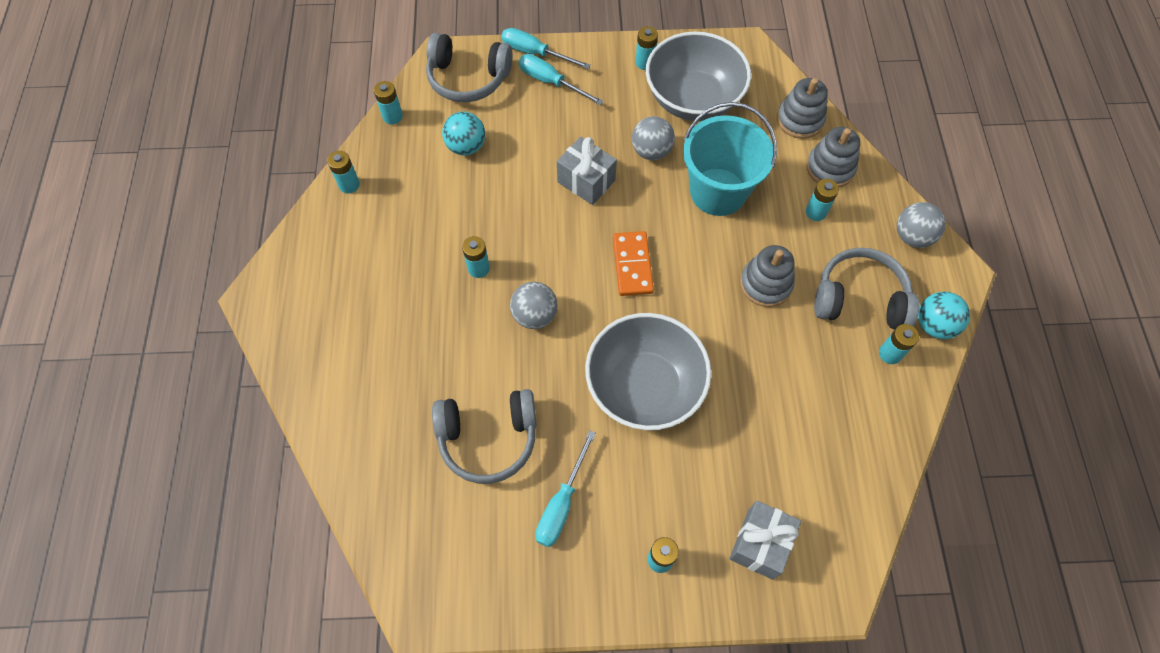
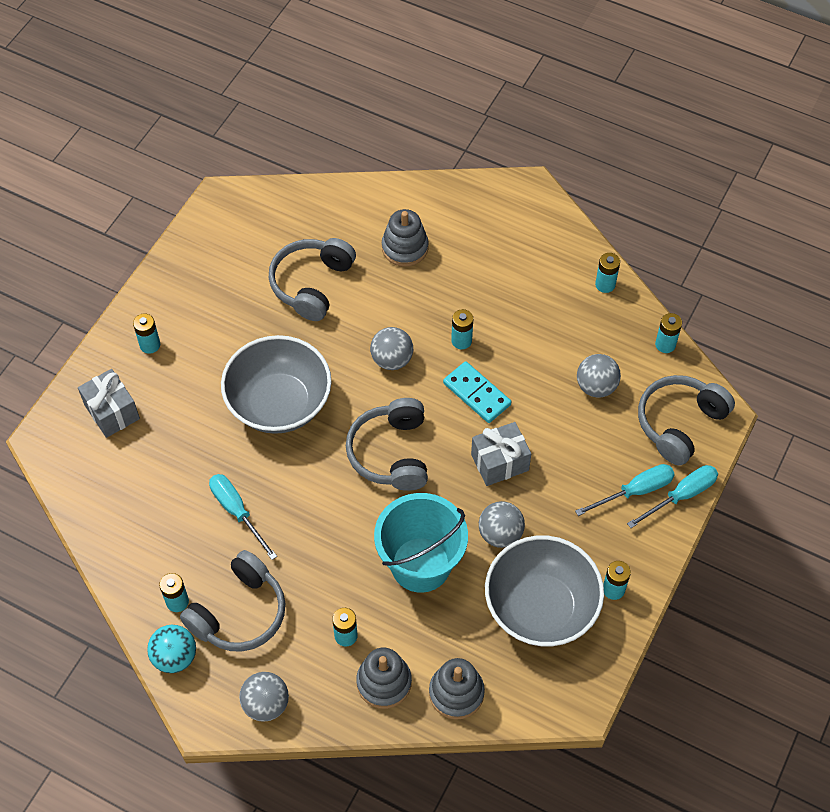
camera: 120 degrees right, 5 degrees down
turquoise ball [442,112,485,156] -> grey ball [577,354,621,397]
turquoise screwdriver [535,430,596,547] -> turquoise screwdriver moved to [209,474,277,560]
orange domino [613,231,654,296] -> grey headphones [346,398,428,491]
grey stacking toy [740,245,795,307] -> grey stacking toy moved to [382,209,429,267]
none -> turquoise domino [443,361,511,423]

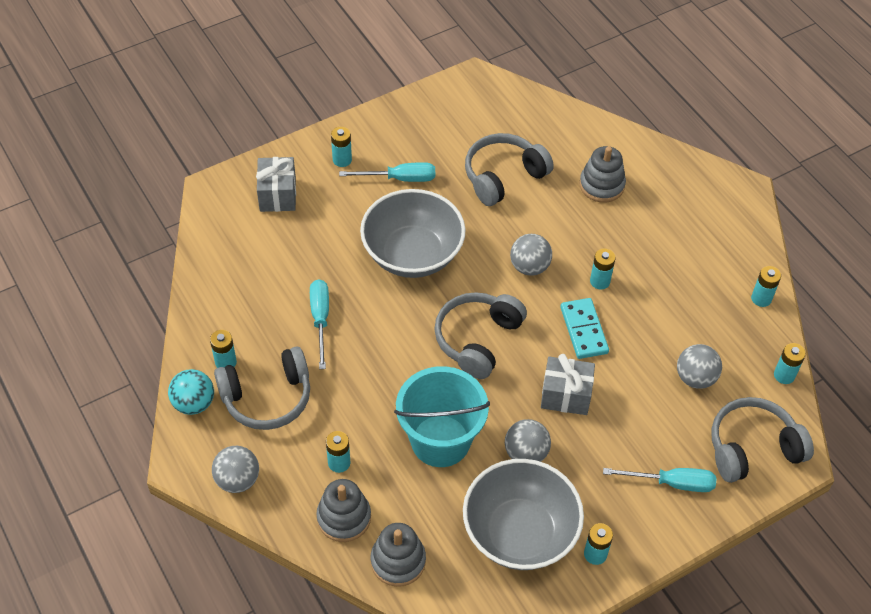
camera: 30 degrees right, 5 degrees down
turquoise screwdriver [627,465,718,528] -> turquoise screwdriver moved to [339,162,435,182]

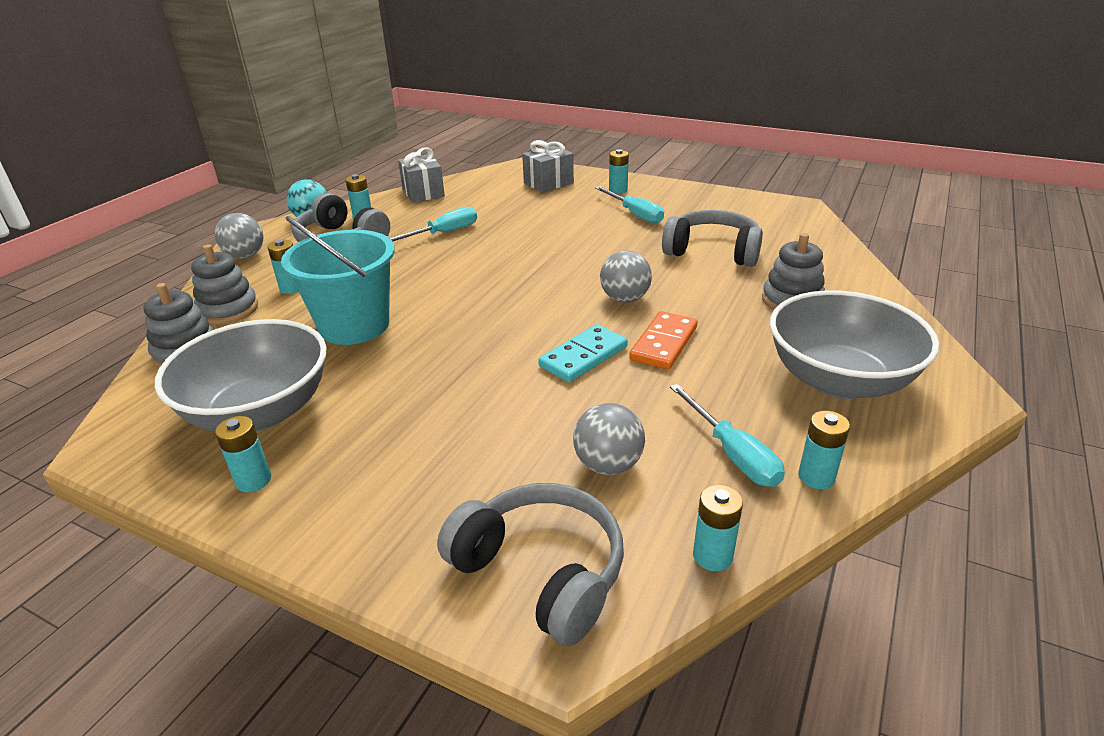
camera: 60 degrees right, 20 degrees down
grey bowl [360,189,466,278] -> grey bowl moved to [770,290,939,399]
grey headphones [435,292,527,379] -> none
grey ball [505,419,551,462] -> none
grey gift [541,354,595,415] -> grey gift moved to [398,147,445,203]
turquoise battery [590,249,616,289] -> orange domino [629,311,697,369]
turquoise screwdriver [603,468,716,492] -> turquoise screwdriver moved to [670,384,785,487]

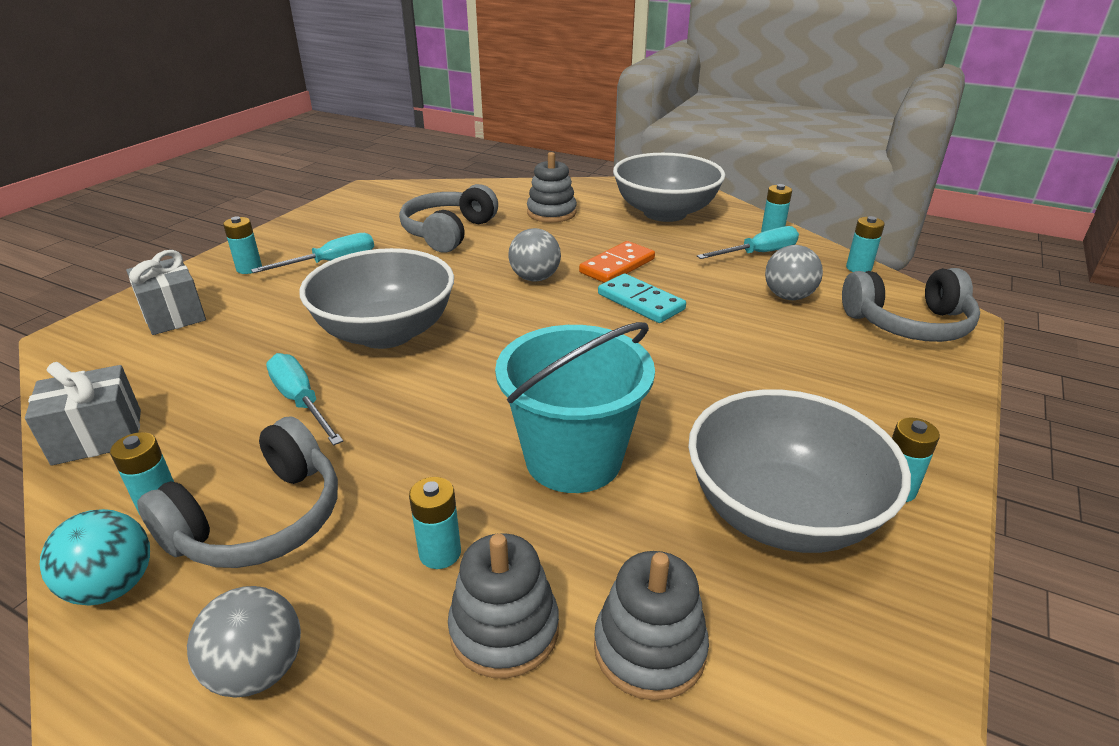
camera: 90 degrees left, 0 degrees up
grey headphones [437,483,624,646] -> grey headphones turned 135 degrees counterclockwise [842,268,980,342]
orange domino [629,311,697,369] -> orange domino turned 75 degrees counterclockwise [579,241,655,283]
none -> grey bowl [300,248,454,349]

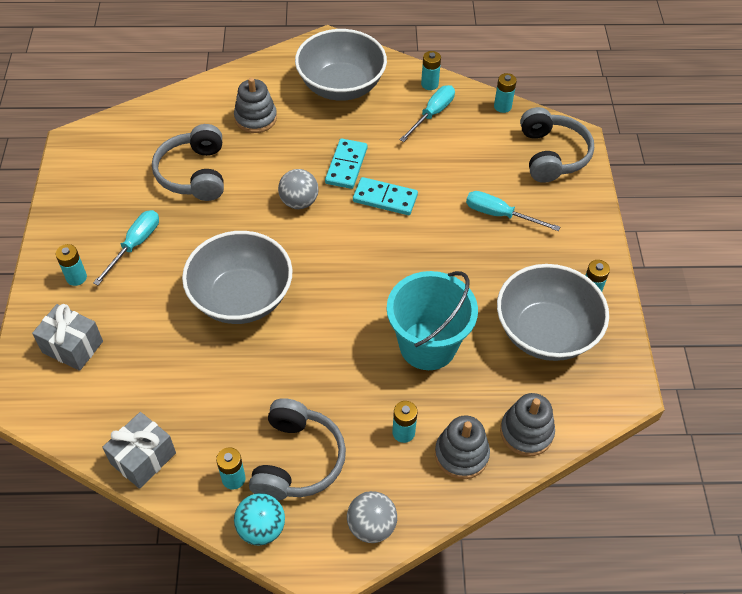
camera: 30 degrees left, 20 degrees up
turquoise screwdriver [266,353,343,446] -> turquoise screwdriver moved to [466,191,560,231]
orange domino [579,241,655,283] -> turquoise domino [325,138,367,189]
grey ball [765,245,823,300] -> none
grey headphones [842,268,980,342] -> grey headphones turned 60 degrees counterclockwise [520,107,594,183]

